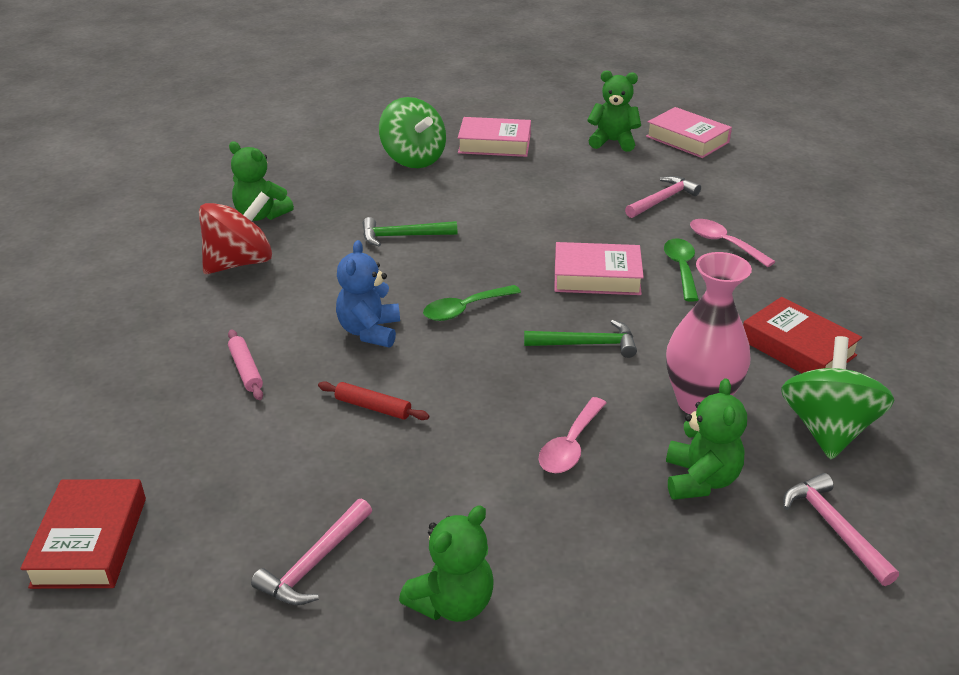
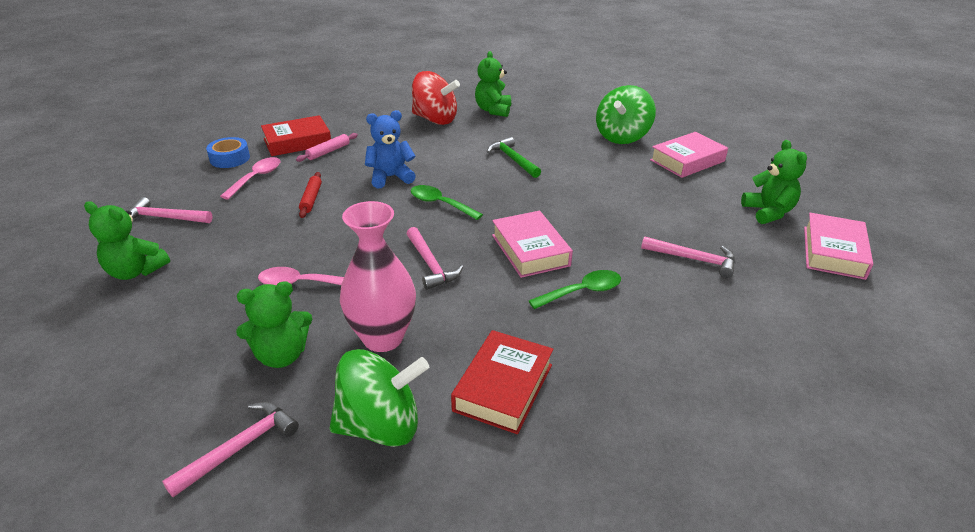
camera: 65 degrees right, 0 degrees up
red book [20,479,146,589] -> red book moved to [261,115,331,156]
pink book [458,117,531,157] -> pink book turned 75 degrees clockwise [650,132,728,178]
green hammer [524,320,637,358] -> pink hammer [406,227,463,290]
pink spoon [690,219,775,267] -> pink spoon moved to [220,157,280,199]
none -> blue tape [206,137,250,168]

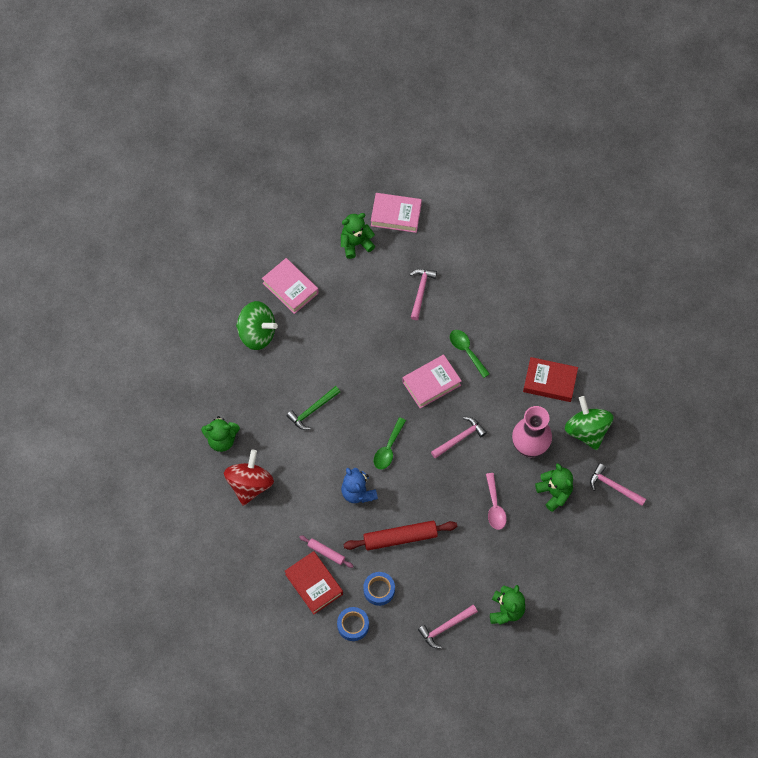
camera: 100 degrees left, 30 degrees up
pink hammer [128,197,212,224] -> pink hammer turned 60 degrees clockwise [418,605,478,649]
pink spoon [220,157,280,199] -> blue tape [363,572,395,606]
red rolling pin [299,172,322,218] -> red rolling pin [344,521,457,550], size x1.86

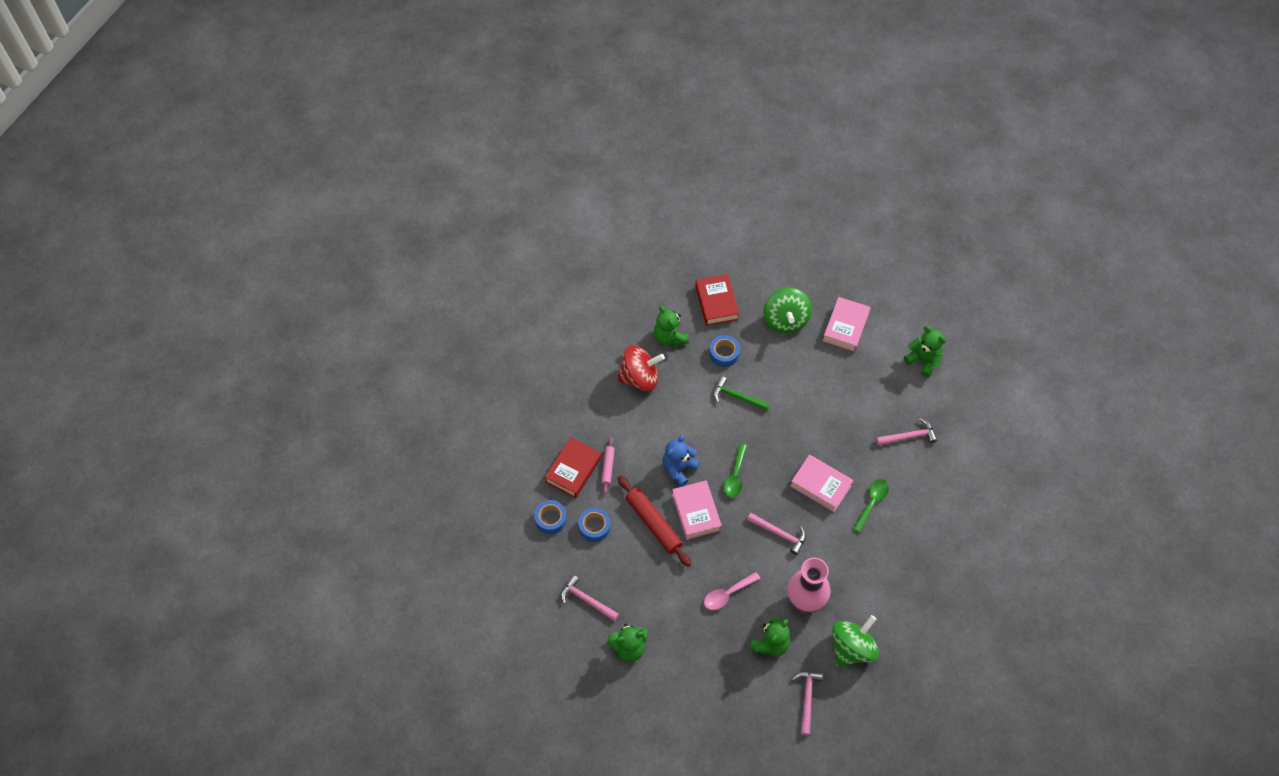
camera: 65 degrees right, 5 degrees down
pink book [371,193,422,233] -> pink book moved to [672,481,722,540]
green spoon [374,417,406,469] -> green spoon turned 75 degrees counterclockwise [723,443,747,498]
red book [523,357,578,402] -> red book moved to [695,274,739,326]
none -> blue tape [709,335,740,367]

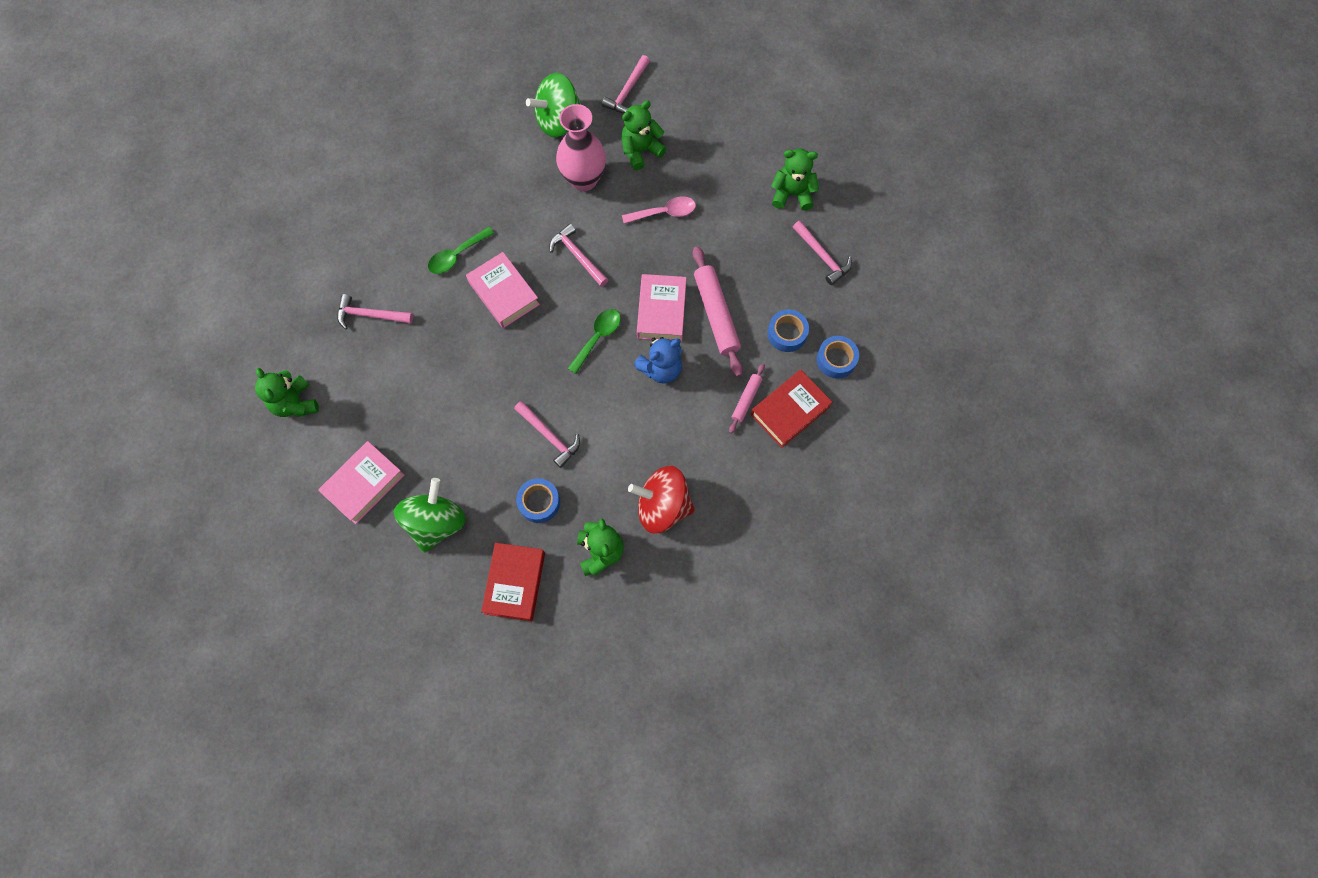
camera: 160 degrees left, 10 degrees up
red rolling pin [618,475,691,567] -> pink rolling pin [692,246,743,377]
green hammer [713,376,770,411] -> pink hammer [514,401,580,468]

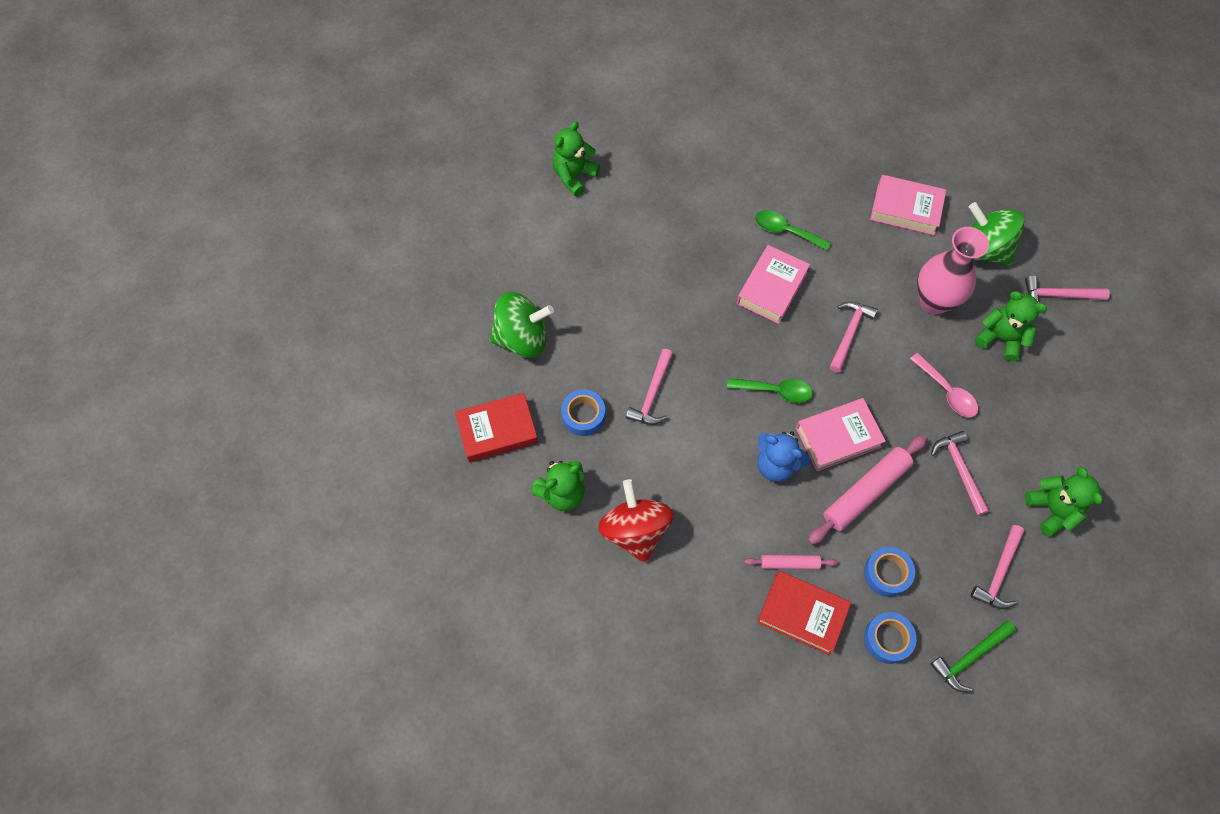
camera: 65 degrees right, 5 degrees down
pink book [318,441,405,524] -> pink book moved to [870,175,946,235]
pink hammer [337,294,413,329] -> pink hammer moved to [931,431,989,516]
none -> green hammer [930,621,1016,692]

